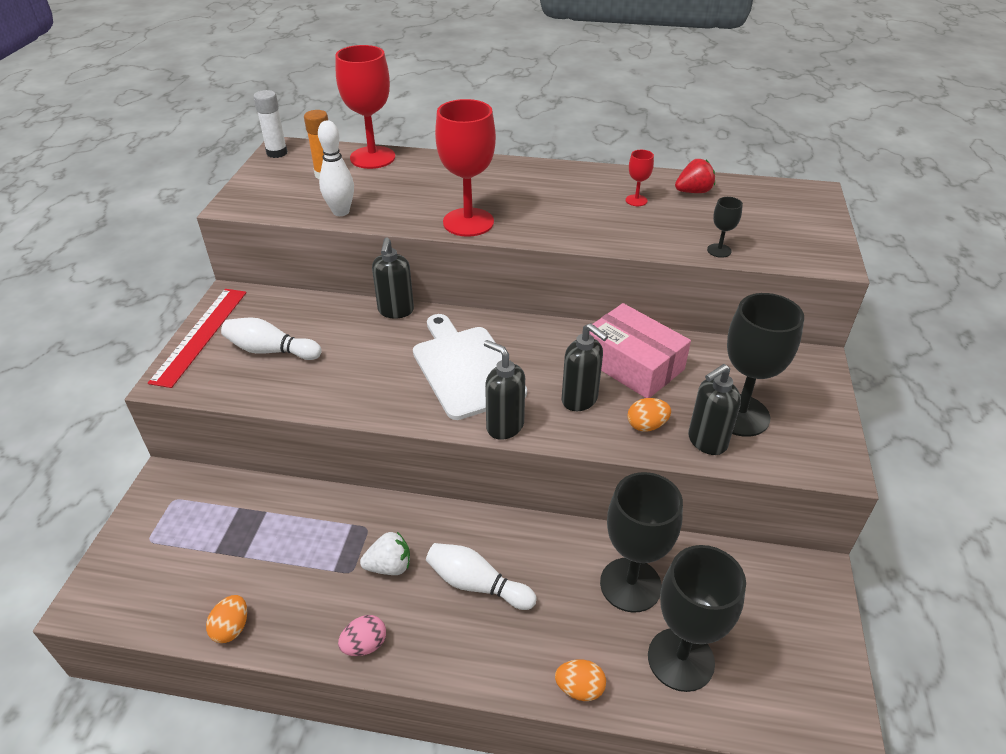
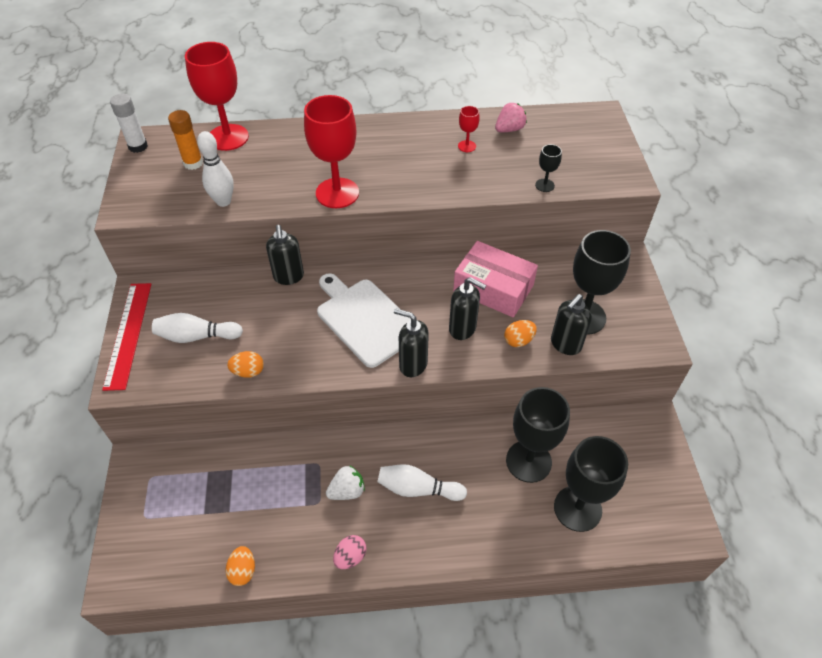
camera: 15 degrees left, 10 degrees up
orange egg [555,659,606,701] -> orange egg moved to [227,351,264,378]
red strawberry [675,159,715,193] -> pink strawberry [495,103,527,132]

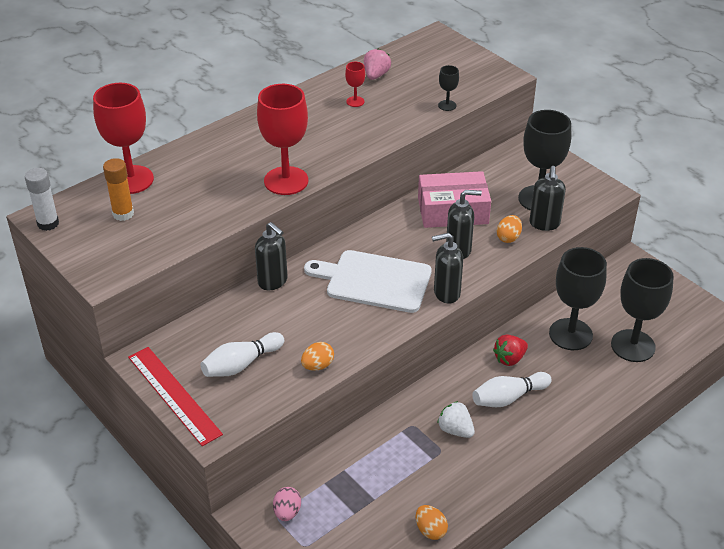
camera: 35 degrees left, 10 degrees down
white bowling pin [197,131,234,207] -> none
white strawberry [326,465,365,500] -> white strawberry turned 75 degrees counterclockwise [437,401,475,438]
pink egg [333,535,366,569] -> pink egg moved to [273,487,301,521]
none -> red strawberry [493,335,528,366]

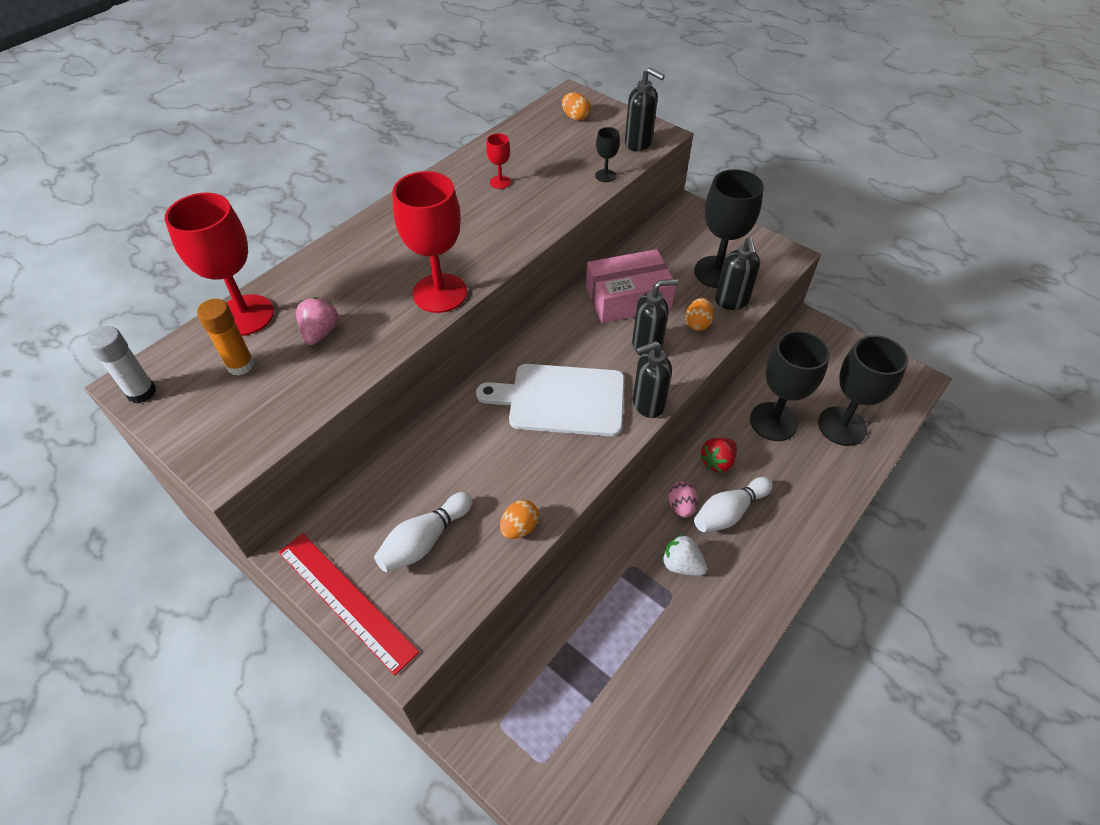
camera: 10 degrees left, 10 degrees up
black soap dispenser [255,222,288,290] -> black soap dispenser moved to [625,67,665,151]
pink egg [273,487,301,521] -> pink egg moved to [668,481,698,518]
pink strawberry [364,48,391,80] -> pink strawberry moved to [296,297,339,345]
orange egg [416,505,448,540] -> orange egg moved to [562,92,590,121]

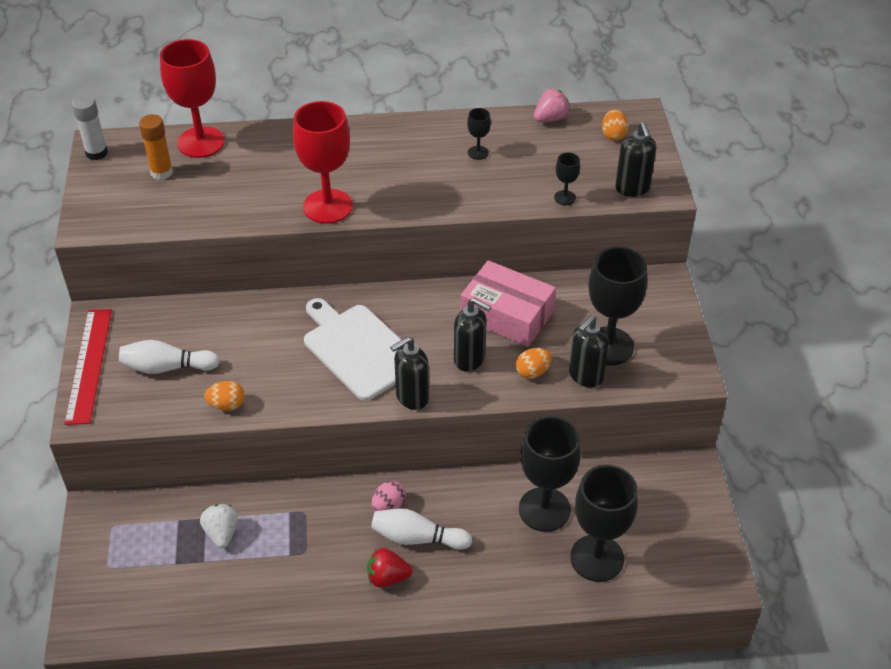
camera: 45 degrees right, 5 degrees down
pink strawberry [296,297,339,345] -> pink strawberry moved to [534,89,570,122]
red goblet [486,133,511,189] -> black goblet [467,108,491,160]
black soap dispenser [633,341,672,418] -> black soap dispenser turned 60 degrees counterclockwise [390,336,429,410]
white strawberry [662,534,707,576] -> white strawberry moved to [200,504,238,548]
red strawberry [700,438,737,472] -> red strawberry moved to [367,548,412,587]

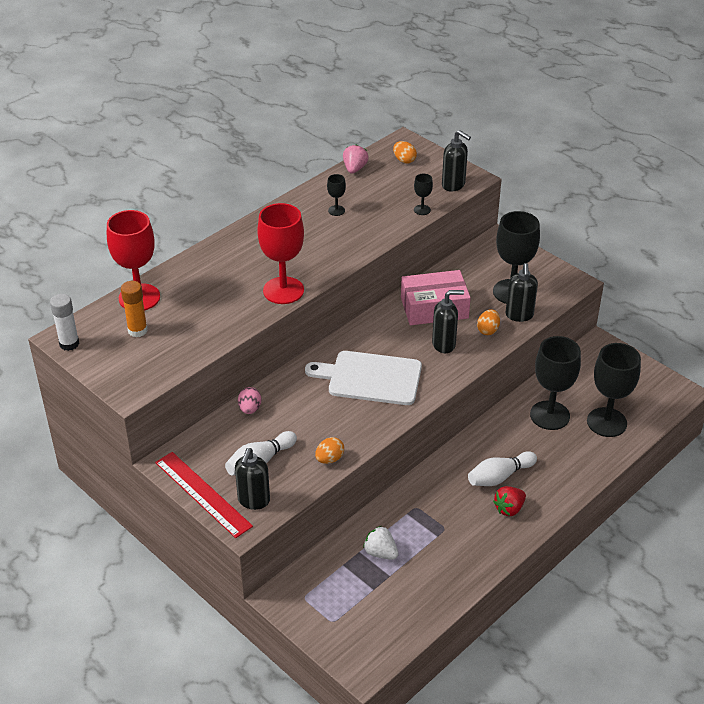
camera: 40 degrees left, 5 degrees down
pink egg [372,481,406,511] -> pink egg moved to [238,387,261,414]
black soap dispenser [390,336,429,410] -> black soap dispenser moved to [235,448,270,510]

